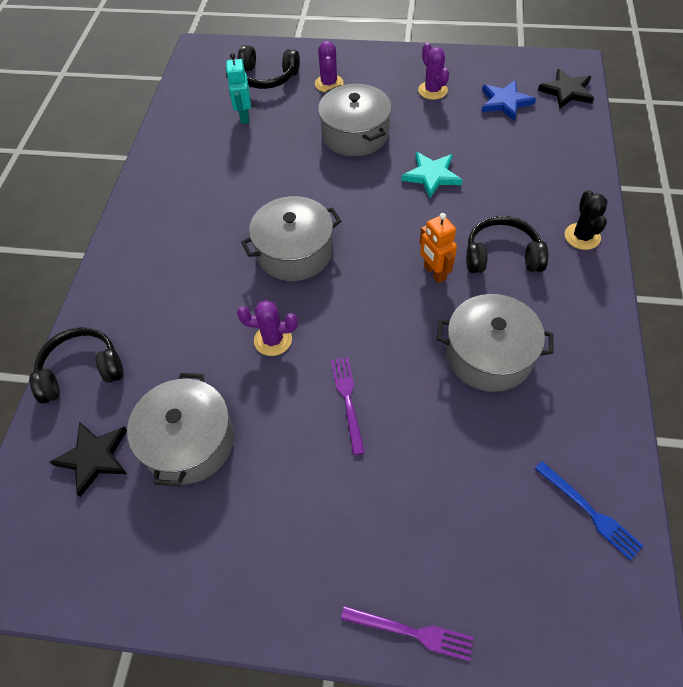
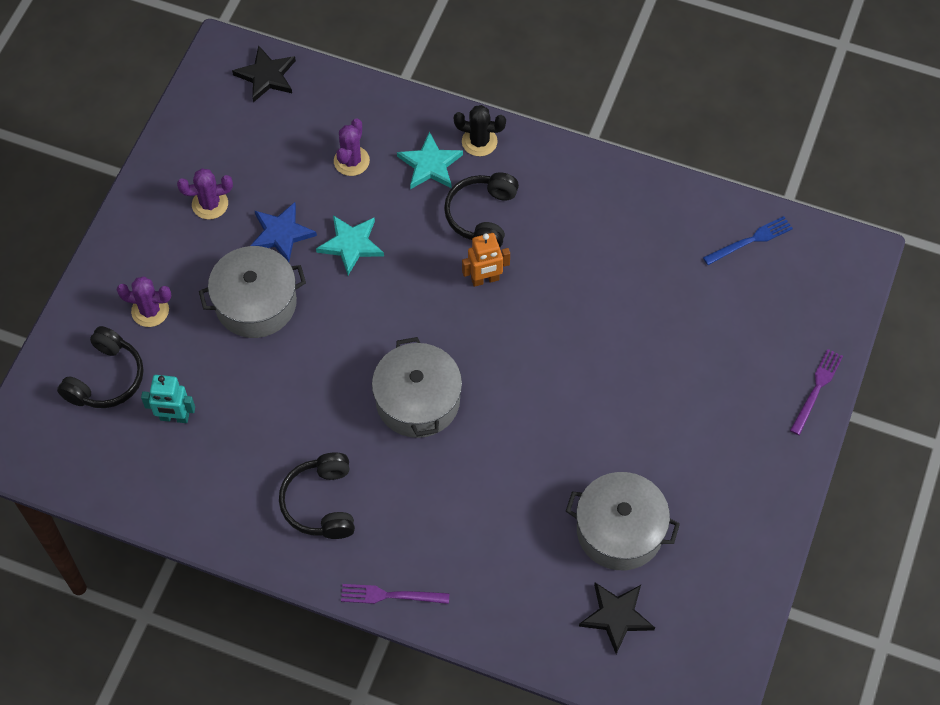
camera: 80 degrees left, 5 degrees up
black headphones [29,328,124,404] -> black headphones moved to [279,452,355,539]
purple cactus [237,300,298,356] -> purple cactus moved to [334,118,370,176]
purple fork [331,357,365,455] -> purple fork moved to [341,584,450,604]
grey pot [437,294,554,392] -> none
blue star [481,80,536,121] -> blue star moved to [250,202,317,262]
none -> turquoise star [397,132,463,189]

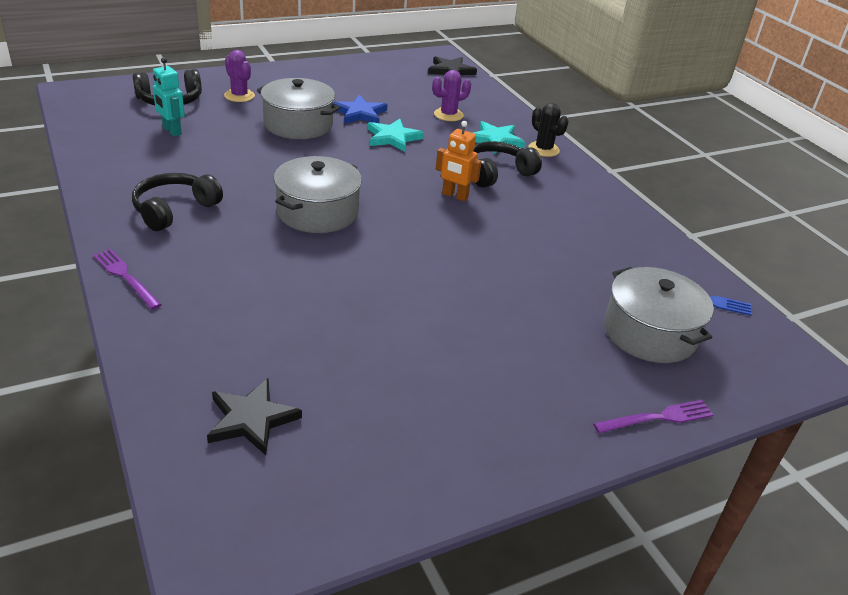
camera: 40 degrees right, 25 degrees down
purple cactus [177,168,233,219] -> none
grey pot [566,472,680,570] -> grey pot moved to [604,267,714,363]

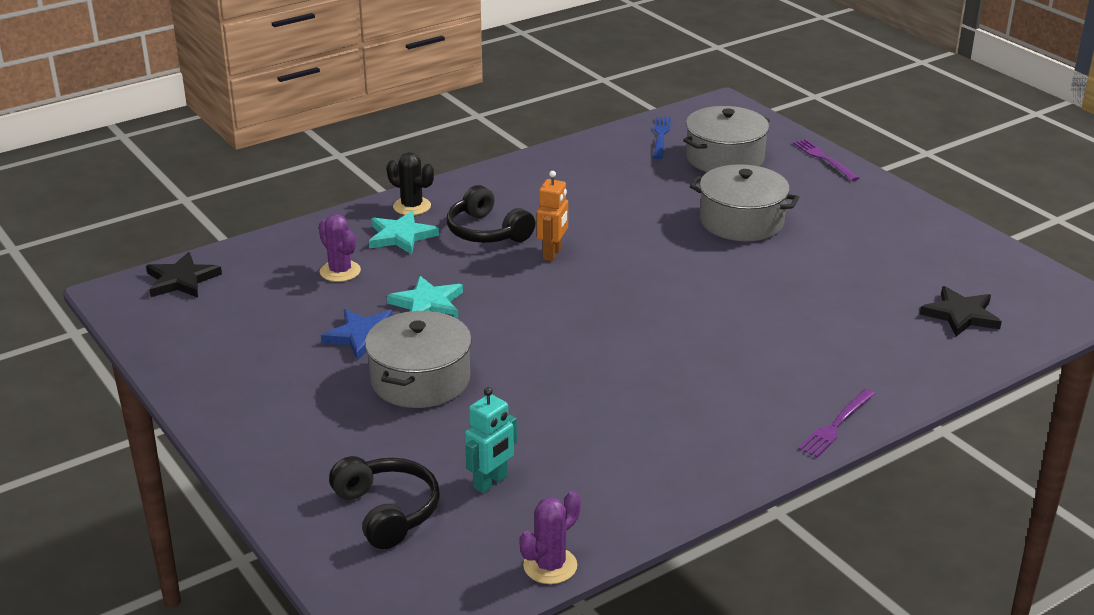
camera: 95 degrees left, 5 degrees down
black headphones [132,173,223,231] -> none
purple cactus [224,50,255,102] -> purple cactus moved to [519,491,581,584]
grey pot [274,156,362,233] -> grey pot moved to [690,164,799,241]
black cactus [529,103,569,157] -> black cactus turned 75 degrees clockwise [387,152,434,215]

